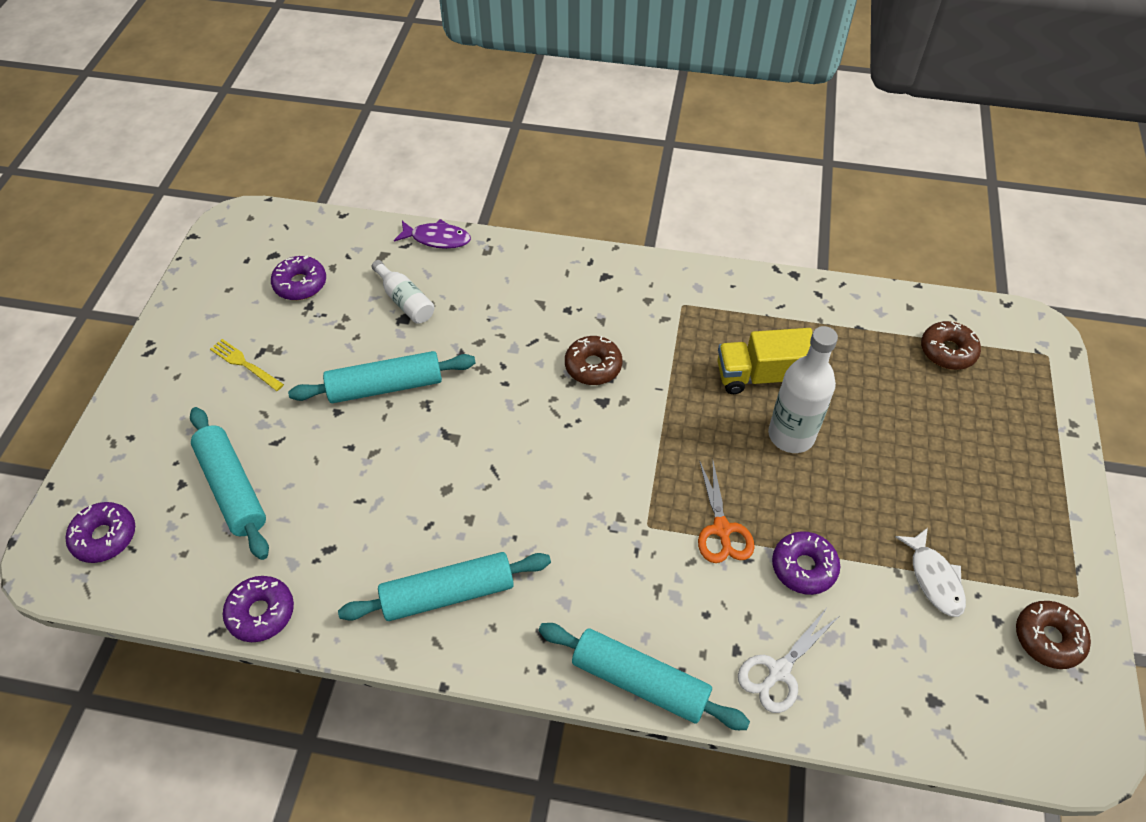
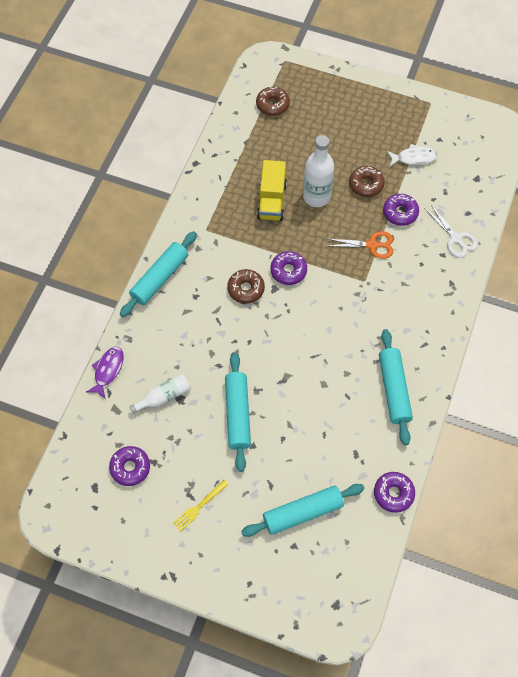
camera: 80 degrees left, 10 degrees up
purple donut [66,502,135,563] -> purple donut moved to [271,251,307,285]
turquoise rolling pin [539,623,750,730] -> turquoise rolling pin moved to [120,231,197,317]
brown donut [1016,601,1091,669] -> brown donut moved to [349,166,385,197]

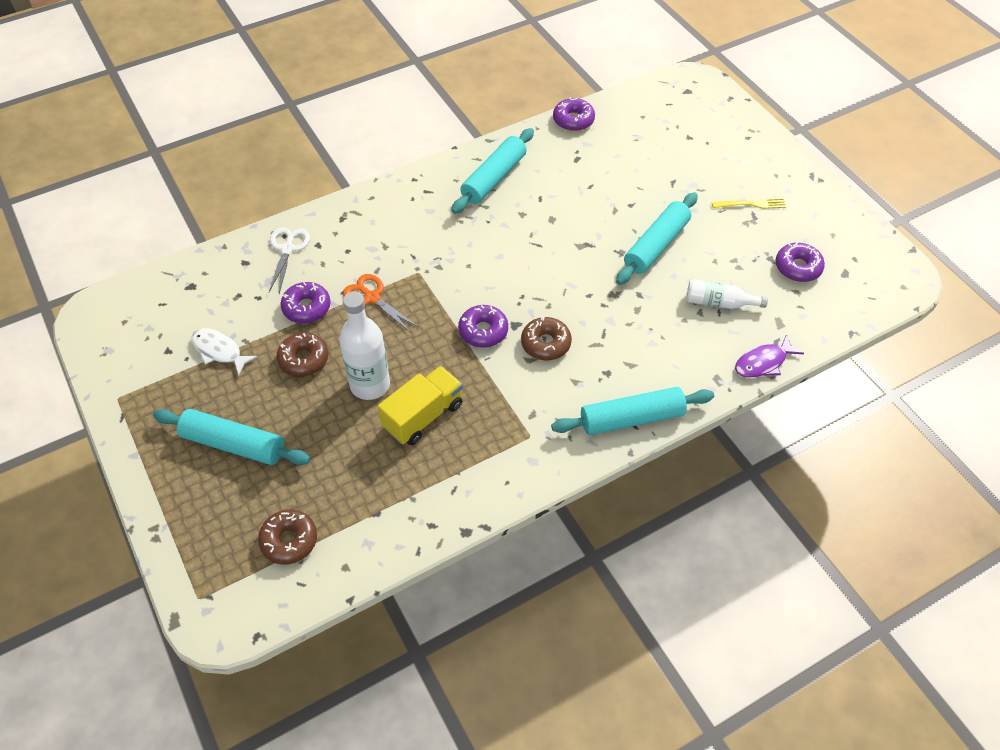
camera: 140 degrees left, 10 degrees down
turquoise rolling pin [241,484,364,537] -> turquoise rolling pin moved to [153,409,310,465]

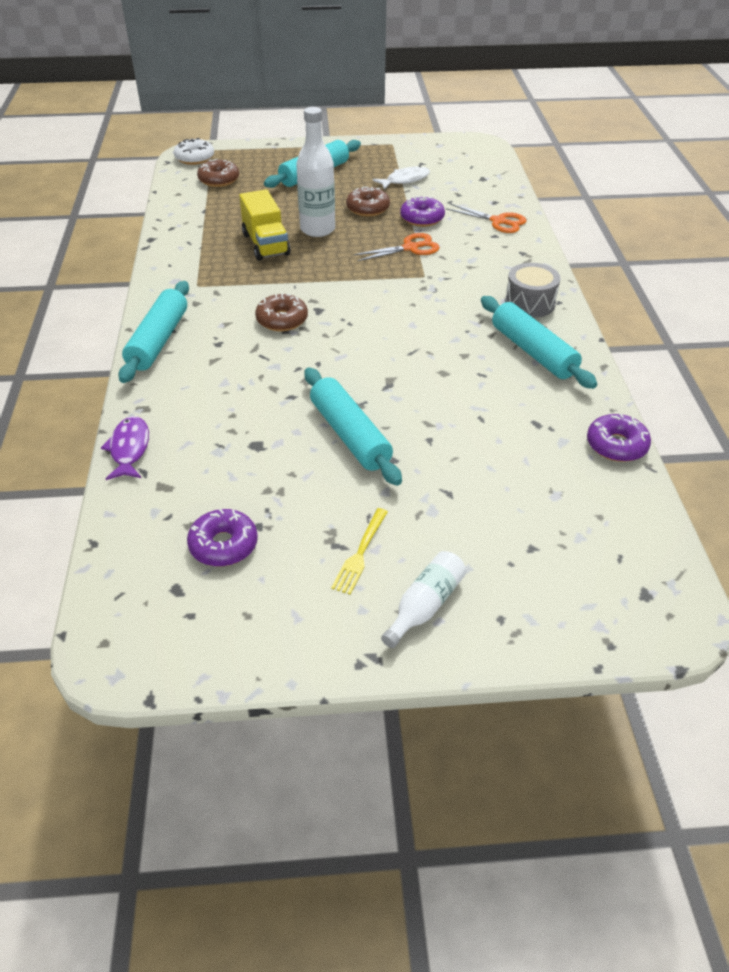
camera: 115 degrees right, 10 degrees down
white scissors [269,227,310,294] -> orange scissors [446,204,526,233]
purple donut [458,305,508,348] -> none
white bottle [686,279,768,309] -> white bottle moved to [381,551,466,648]
none -> white donut [174,138,214,165]
none -> grey drum [505,263,561,318]

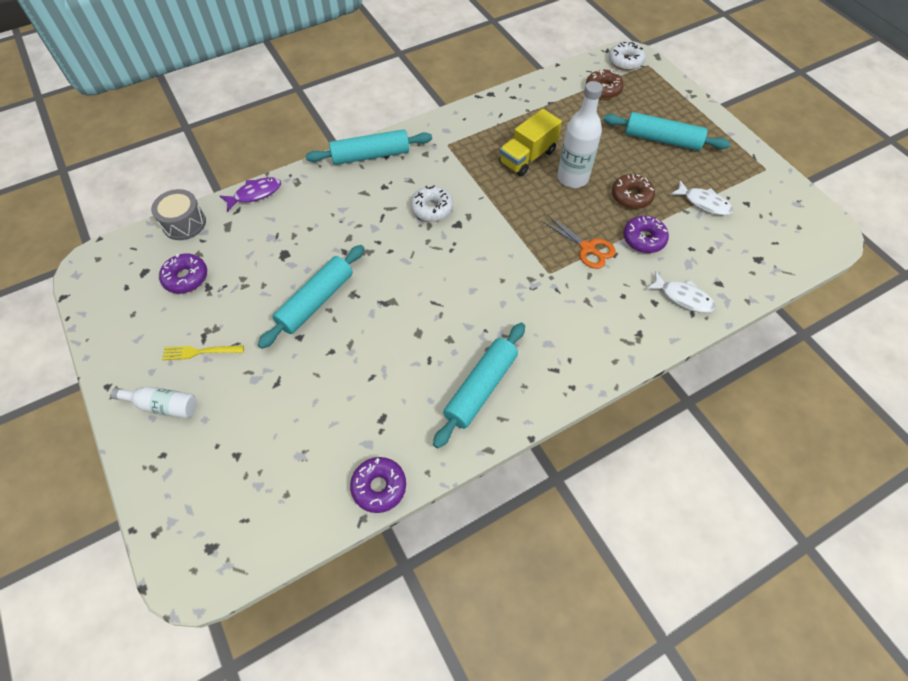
camera: 65 degrees right, 15 degrees up
brown donut [255,293,308,331] -> white donut [411,185,453,222]
orange scissors [446,204,526,233] -> white fish [646,272,715,313]
grey drum [505,263,561,318] -> grey drum moved to [151,189,206,240]

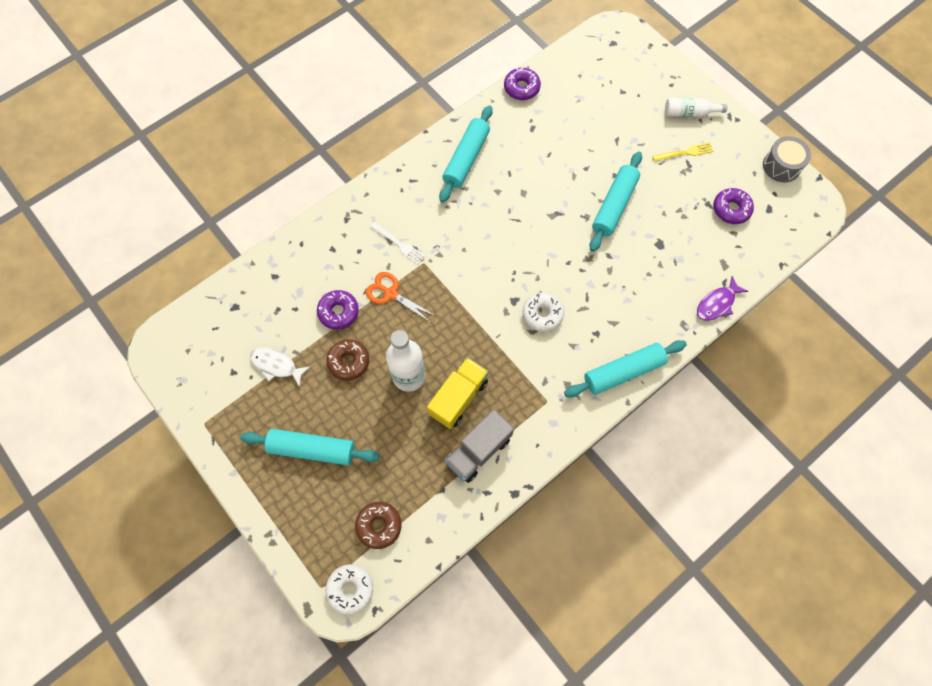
camera: 170 degrees right, 10 degrees up
grey drum [151,189,206,240] -> grey drum moved to [763,136,811,182]
white fish [646,272,715,313] -> none
none -> white fork [370,222,425,265]
none -> grey truck [445,409,514,483]

